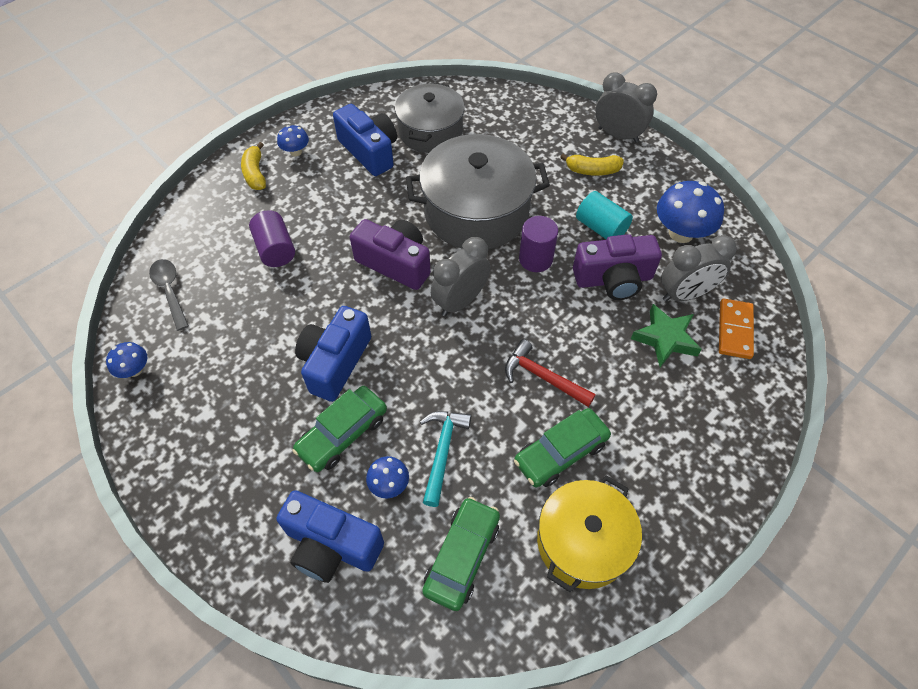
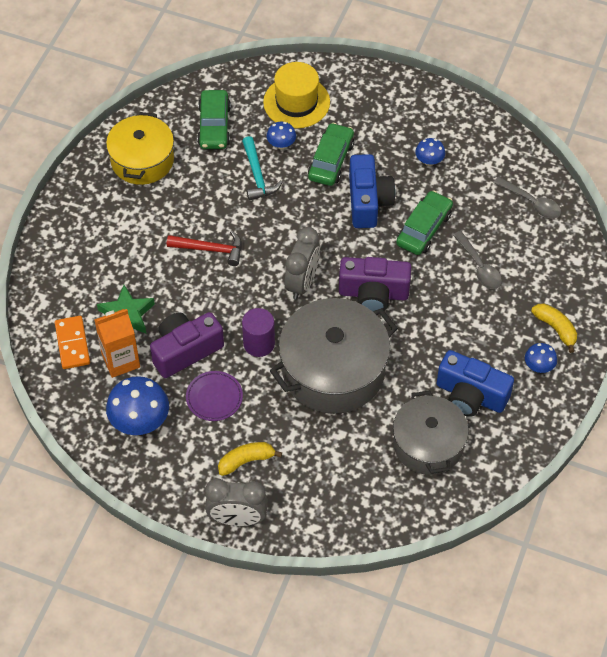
camera: 155 degrees right, 0 degrees up
blue mushroom [106,342,147,378] -> blue mushroom moved to [415,138,445,166]
purple cylinder [249,210,295,267] -> grey spoon [453,231,502,289]
blue camera [276,490,384,583] -> yellow hat [263,62,330,128]
green car [514,408,611,487] -> green car moved to [396,191,453,255]
turquoise cylinder [576,191,633,240] -> purple plate [186,371,243,421]
grey clock [661,235,737,302] -> orange carton [94,309,140,378]

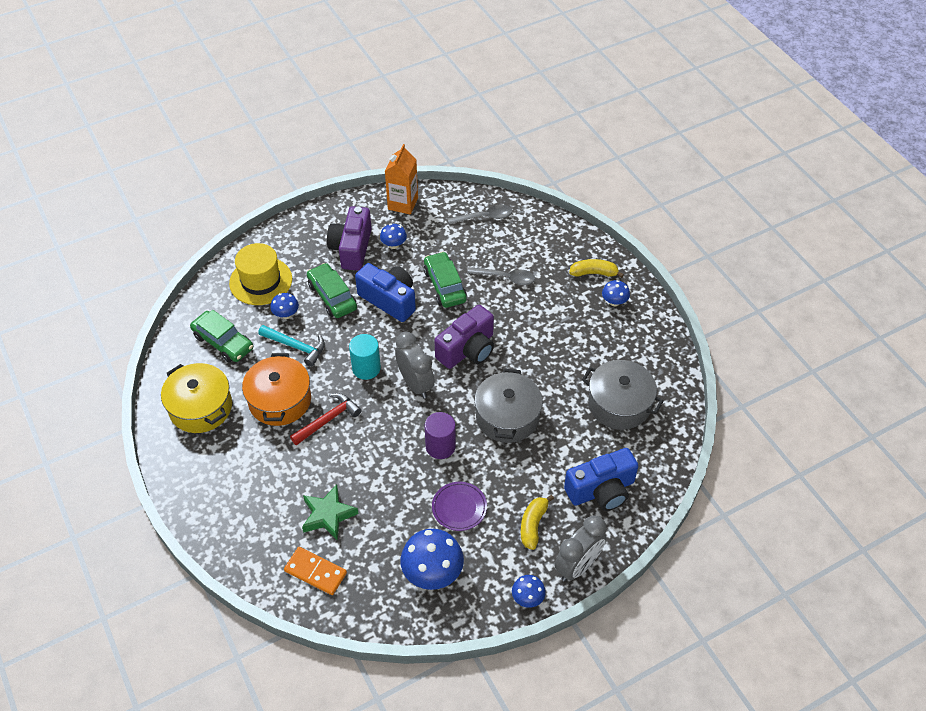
camera: 50 degrees left, 5 degrees down
orange carton [94,309,140,378] -> orange carton moved to [385,144,418,215]
purple camera [150,312,224,378] -> purple camera moved to [327,206,372,271]
grey pot [270,298,398,414] -> grey pot [474,369,543,443], size x0.66
blue camera [437,350,514,417] -> blue camera moved to [564,448,638,511]
none -> orange pot [242,353,311,426]
none -> turquoise cylinder [349,334,381,380]
none -> blue mushroom [512,575,546,608]

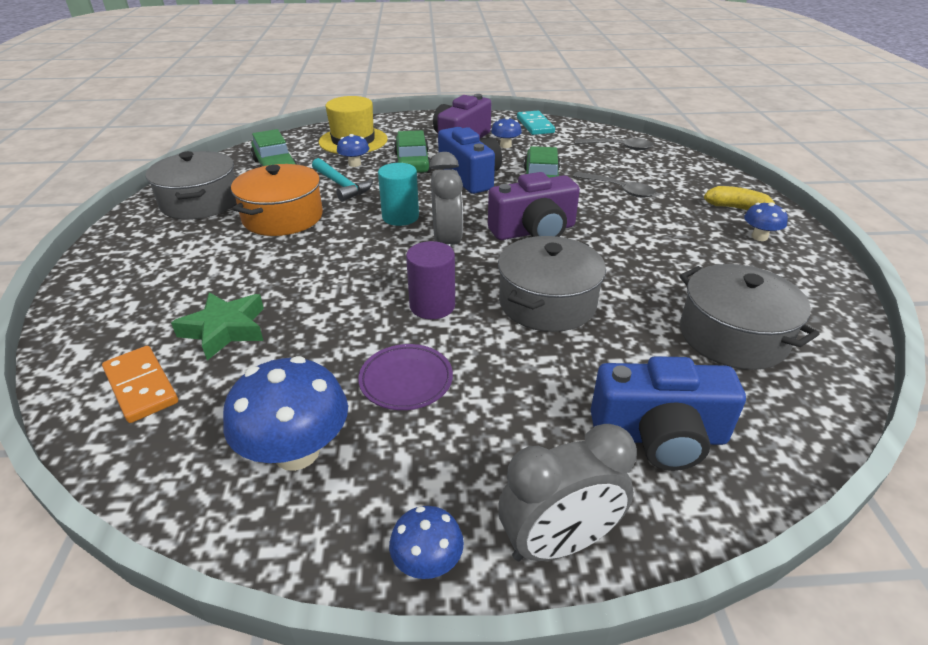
camera: 25 degrees right, 15 degrees down
yellow pot [161,363,232,433] -> grey pot [146,151,236,220]
red hammer [290,393,362,445] -> none
orange carton [385,144,418,215] -> turquoise domino [517,111,555,135]
yellow banana [521,495,554,550] -> none

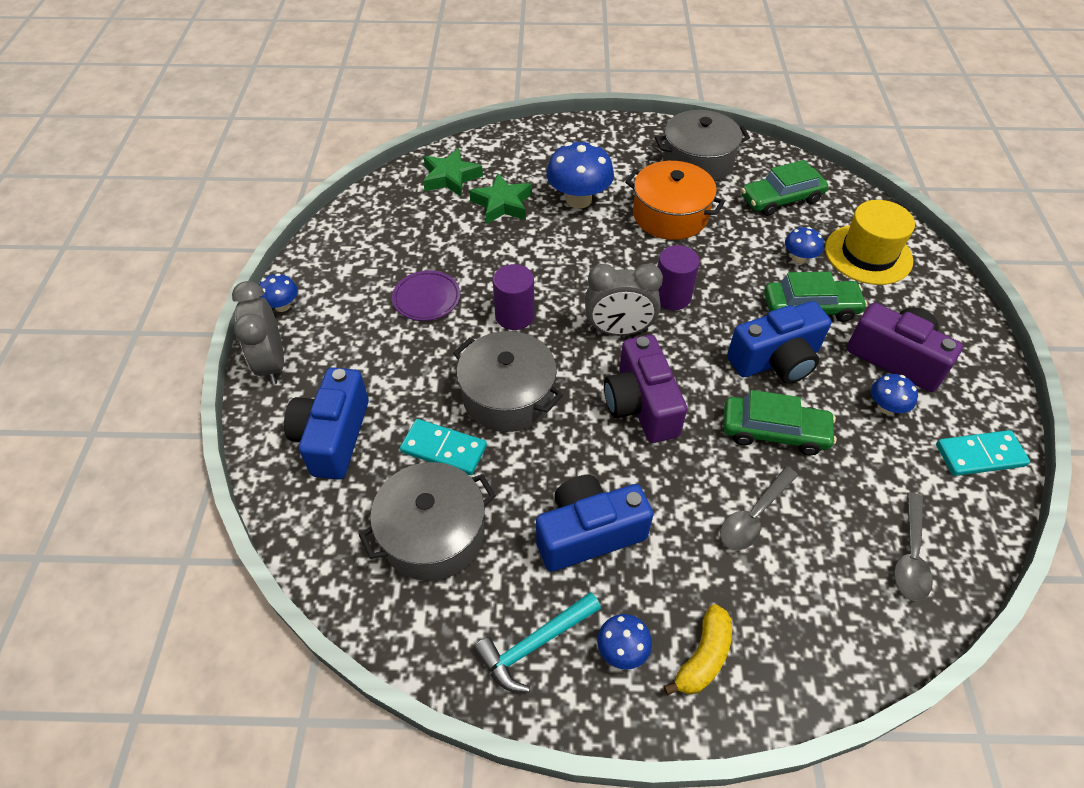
camera: 95 degrees right, 15 degrees up
orange domino [102,346,178,423] -> green star [423,148,483,197]
blue mushroom [223,356,348,471] -> blue mushroom moved to [546,142,614,209]
turquoise hammer [312,158,373,201] -> turquoise hammer moved to [474,592,601,693]
turquoise cylinder [378,163,419,226] -> purple cylinder [658,245,700,310]
none -> turquoise domino [400,419,487,475]
none -> blue camera [536,475,653,572]

